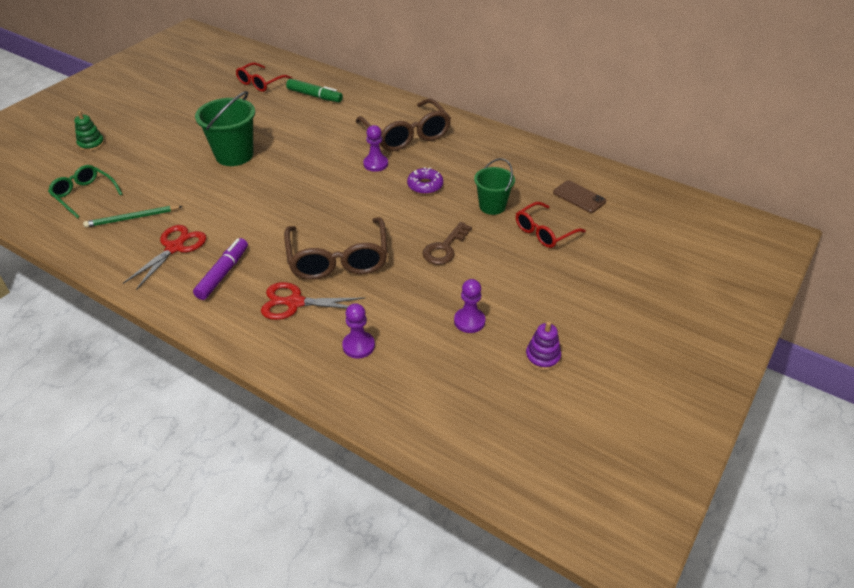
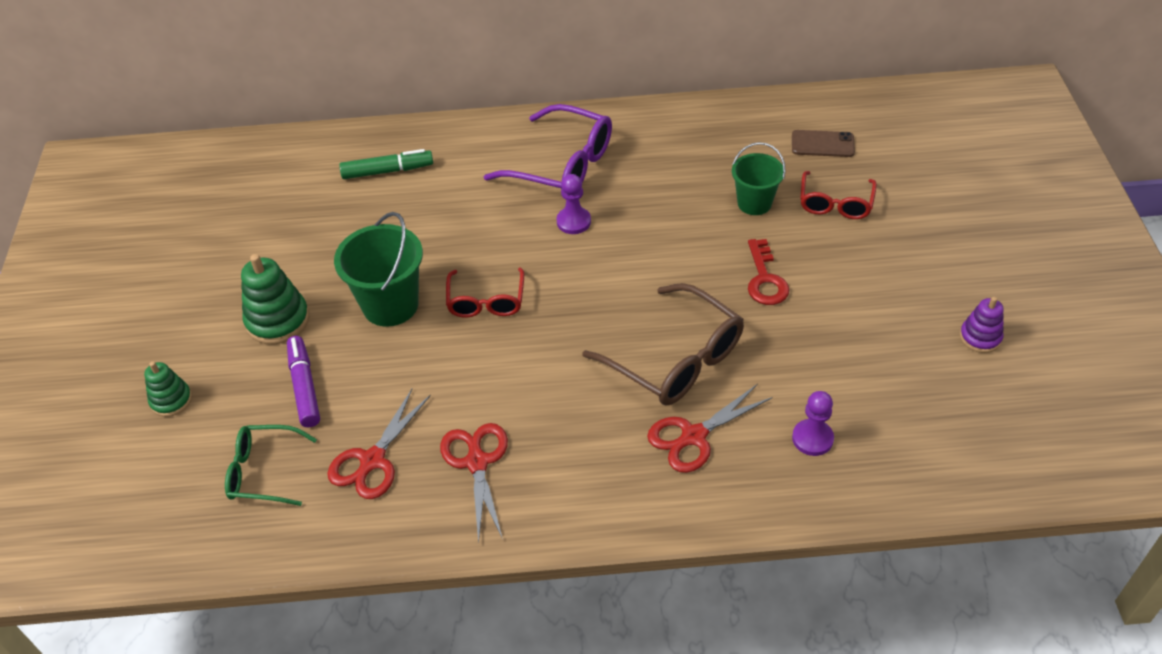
camera: 35 degrees left, 5 degrees up
green pencil [83,206,183,227] -> red scissors [327,389,431,499]
purple marker [193,238,248,300] -> purple marker moved to [287,336,320,427]
red glasses [236,62,293,92] -> red glasses moved to [446,267,524,318]
brown glasses [356,98,451,151] -> purple glasses [483,104,612,189]
purple donut [407,167,443,194] -> none
brown key [422,222,472,265] -> red key [748,239,789,305]
purple pawn [454,279,485,333] -> none
none -> green stacking toy [241,254,309,344]

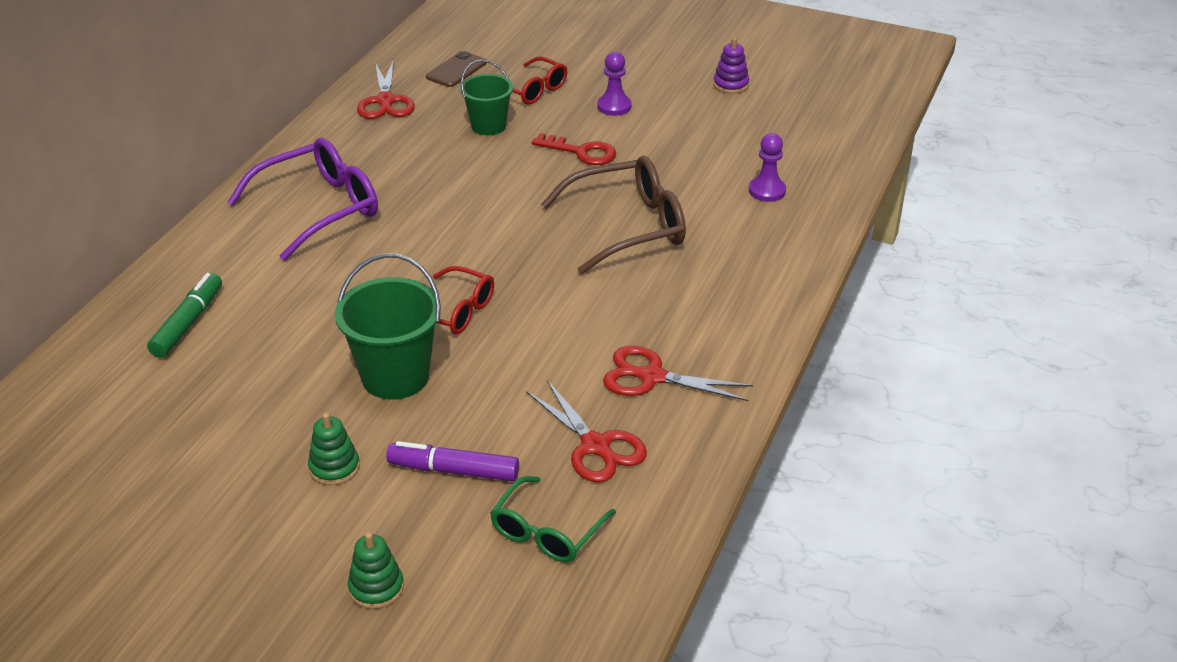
camera: 65 degrees left, 10 degrees down
green stacking toy [241,254,309,344] -> green stacking toy [308,413,360,485], size x0.61
purple pawn [556,174,591,234] -> purple pawn moved to [597,52,632,116]
red scissors [647,384,772,473] -> red scissors moved to [357,59,415,119]

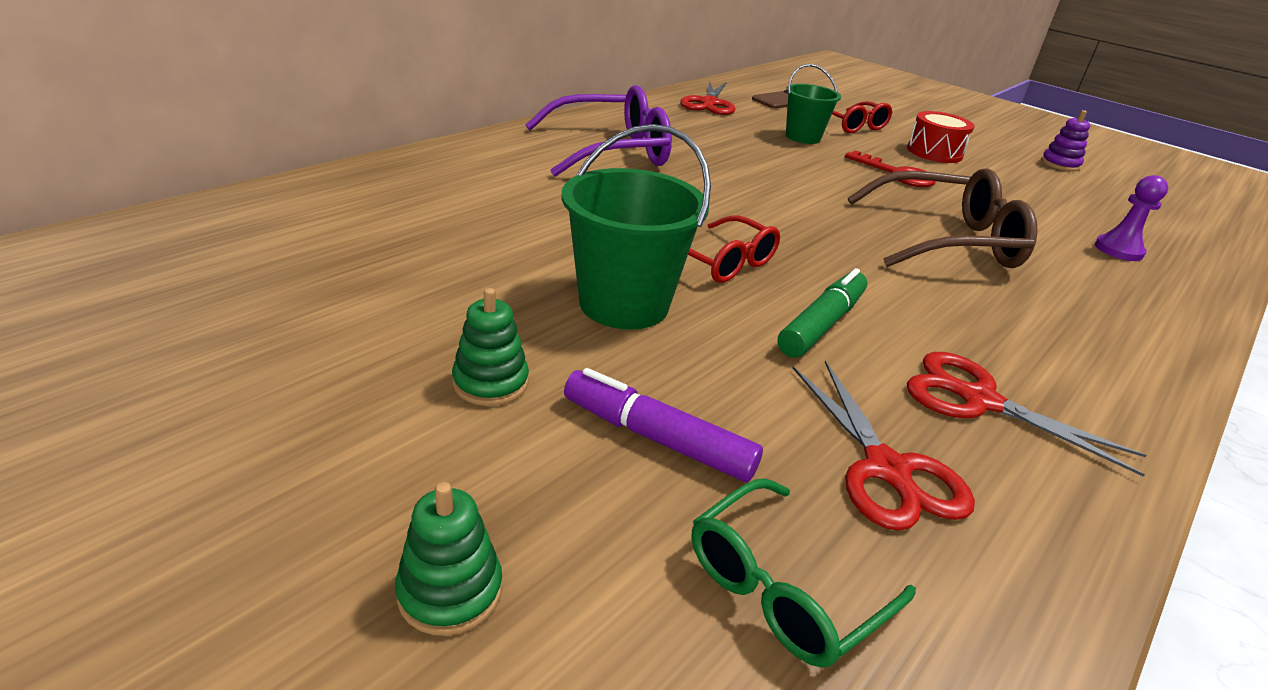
camera: 15 degrees right, 5 degrees down
green marker [147,273,222,358] -> green marker moved to [778,268,867,358]
purple pawn [597,52,632,116] -> red drum [907,111,975,163]

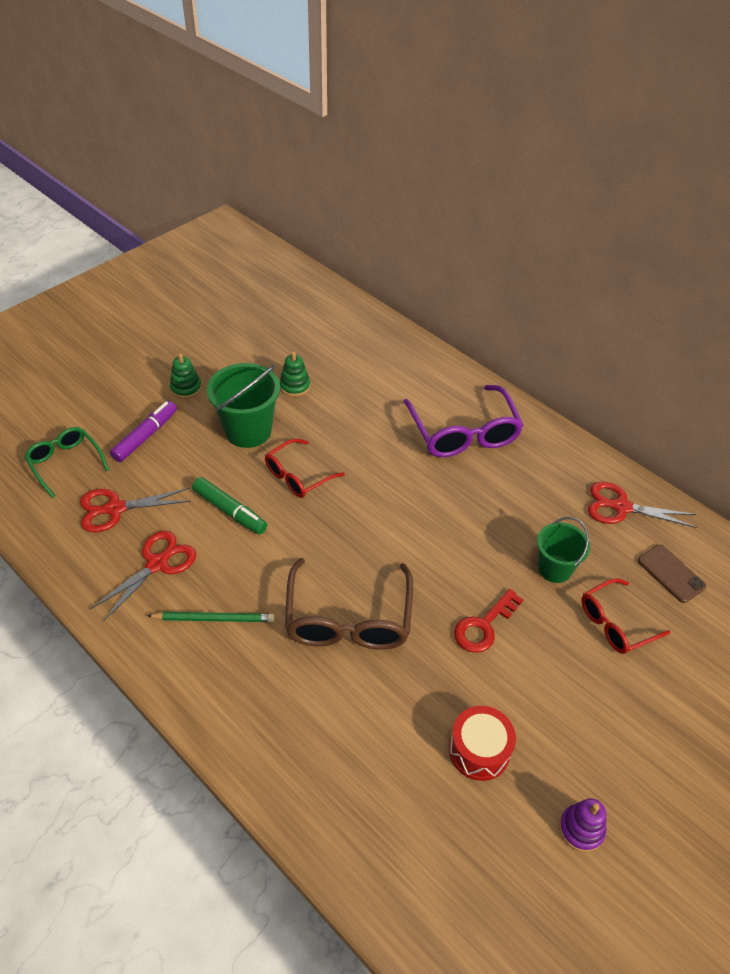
camera: 95 degrees right, 15 degrees up
green stacking toy [395,482,502,636] -> green stacking toy moved to [280,352,310,397]
red drum [907,111,975,163] -> red drum moved to [449,706,516,781]
purple pawn [1095,175,1168,261] -> none
none -> green pencil [147,612,275,622]

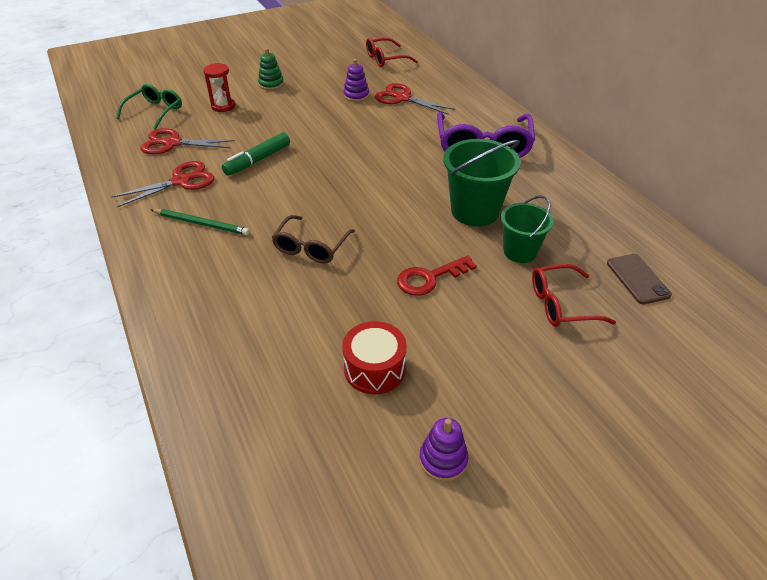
camera: 20 degrees right, 5 degrees down
green glasses [24,427,109,498] -> green glasses turned 45 degrees clockwise [116,84,182,130]
purple marker [110,401,177,462] -> red hourglass [203,63,235,112]
green marker [192,477,267,534] -> green marker turned 75 degrees clockwise [222,132,290,176]
green bucket [207,363,280,448] -> green bucket moved to [443,139,521,226]
red glasses [265,439,345,498] -> red glasses moved to [366,38,418,67]
green stacking toy [280,352,310,397] -> purple stacking toy [343,59,369,102]
brown glasses [285,558,413,650] -> brown glasses [271,215,355,264], size x0.61
red scissors [588,481,697,528] -> red scissors moved to [375,83,455,115]

